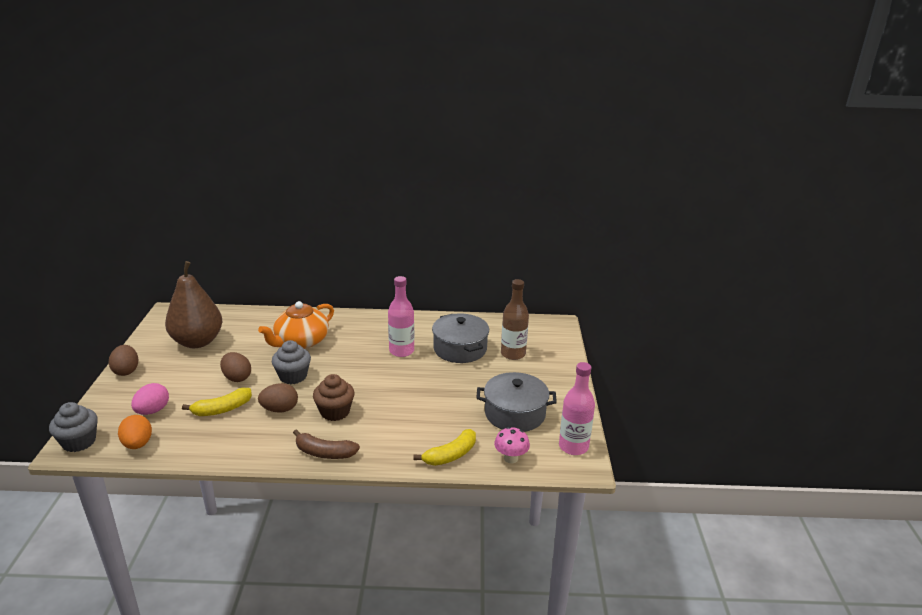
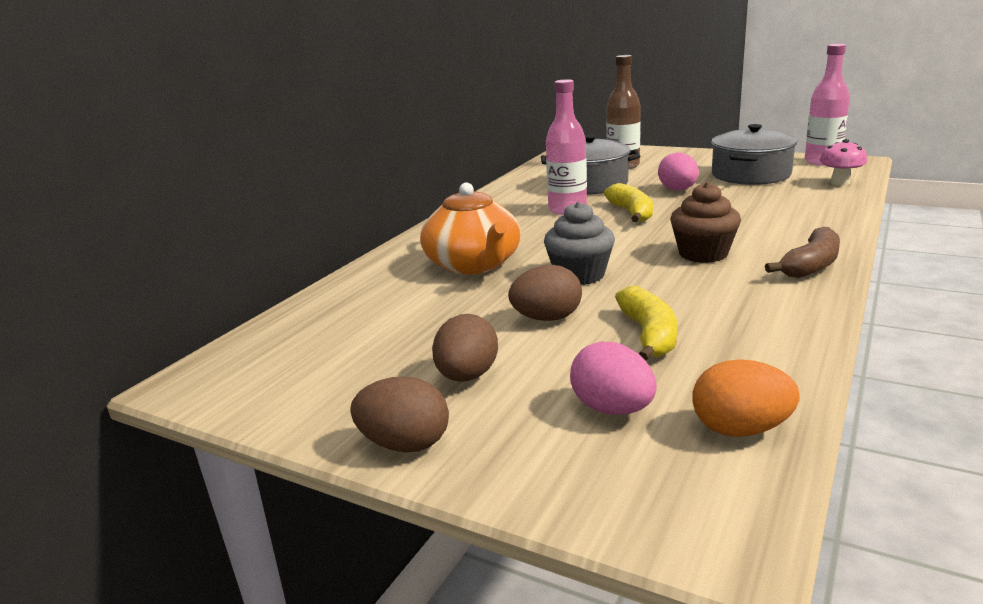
camera: 60 degrees left, 5 degrees down
grey cupcake [49,402,98,452] -> none
brown pear [165,261,222,348] -> none
brown egg [258,383,298,413] -> brown egg moved to [432,314,498,382]
yellow banana [413,429,476,466] -> yellow banana moved to [604,183,653,222]
none -> pink egg [658,152,699,191]

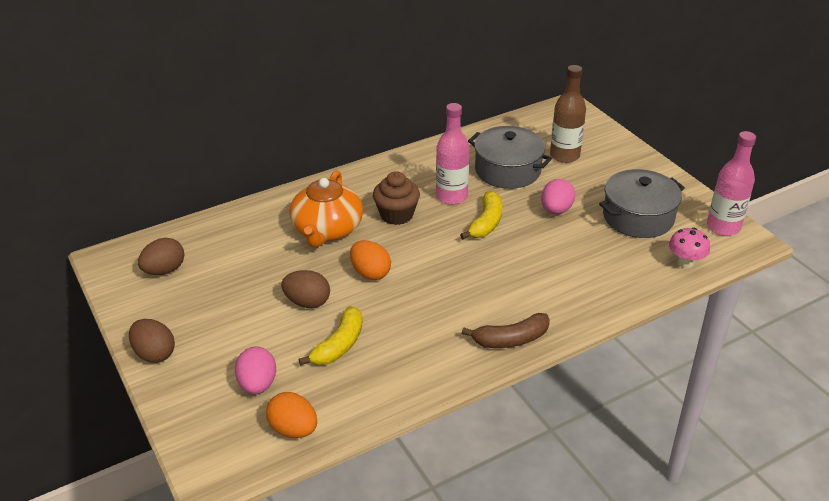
camera: 30 degrees right, 15 degrees up
brown egg [432,314,498,382] -> brown egg moved to [138,238,184,275]
grey cupcake [544,201,615,285] -> orange egg [350,240,391,280]
brown cupcake [670,182,741,263] -> brown cupcake moved to [373,171,420,225]

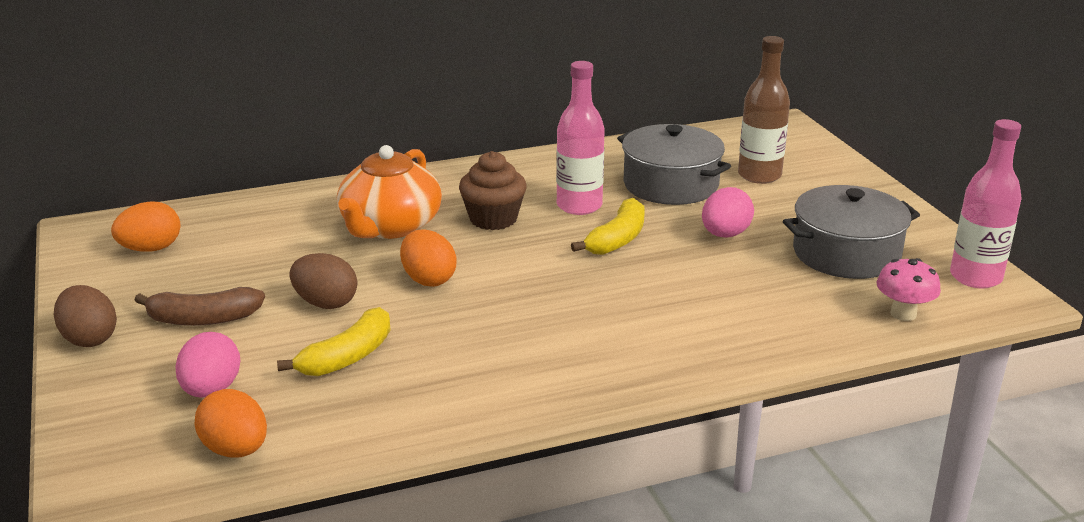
camera: 10 degrees right, 10 degrees down
brown egg [138,238,184,275] -> orange egg [111,201,181,252]
brown banana [462,313,550,348] -> brown banana moved to [134,287,265,326]

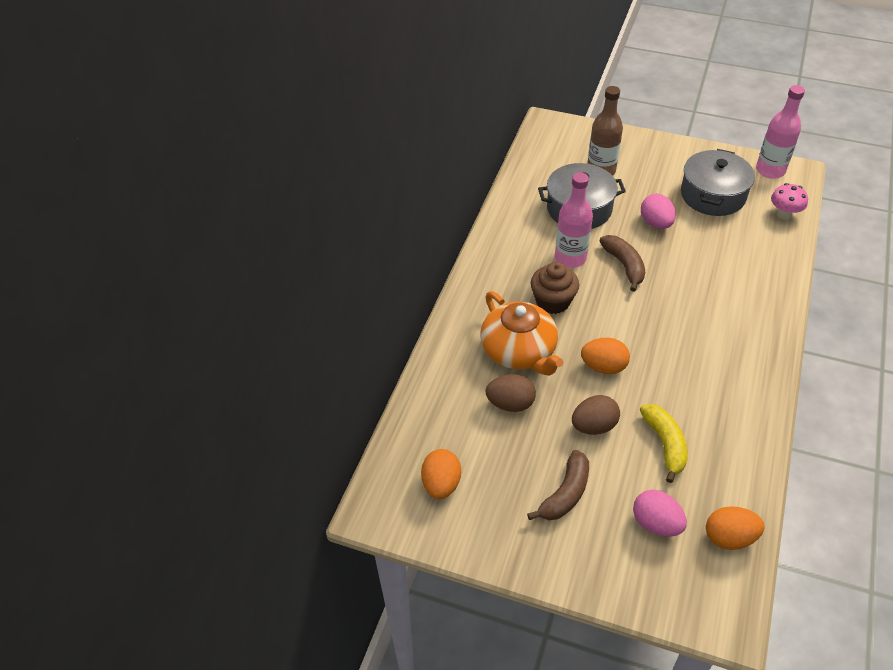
camera: 50 degrees left, 20 degrees up
brown egg [54,285,117,347] -> brown egg moved to [485,374,536,412]
yellow banana [571,198,645,255] -> brown banana [599,235,645,292]

